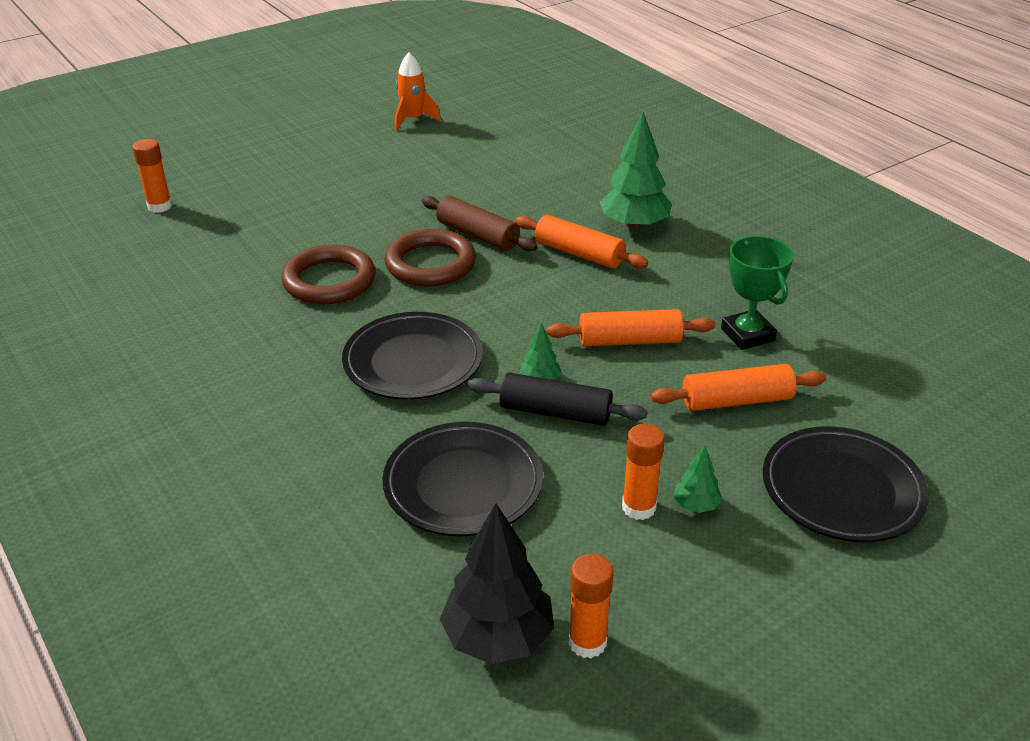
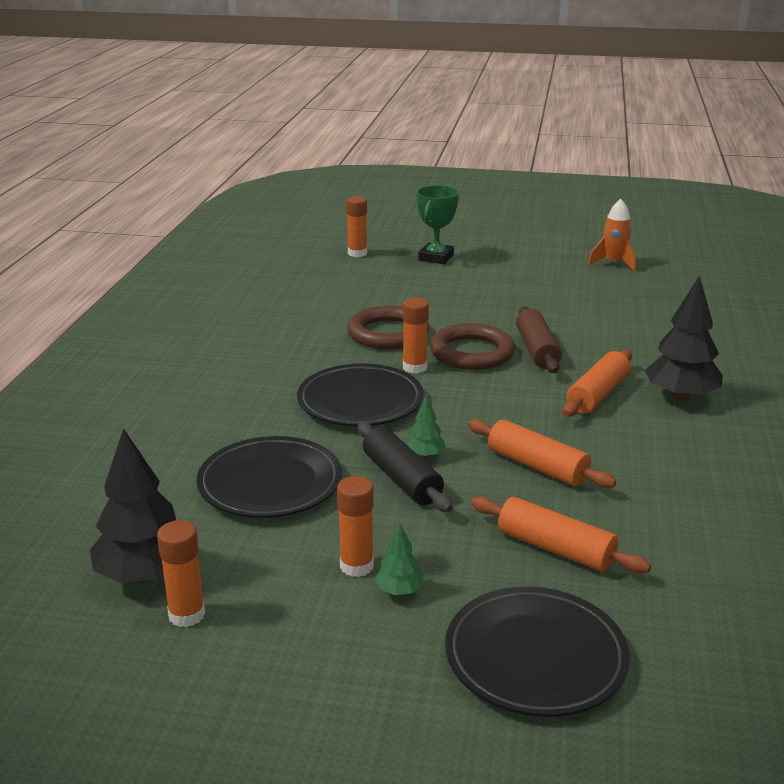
camera: 45 degrees right, 10 degrees down
orange rolling pin [515,215,648,269] -> orange rolling pin turned 45 degrees clockwise [563,350,632,417]
green tree [600,112,672,230] -> black tree [644,276,723,401]
green trophy [721,236,793,350] -> green trophy moved to [416,185,459,264]
none -> orange glue stick [403,298,429,373]

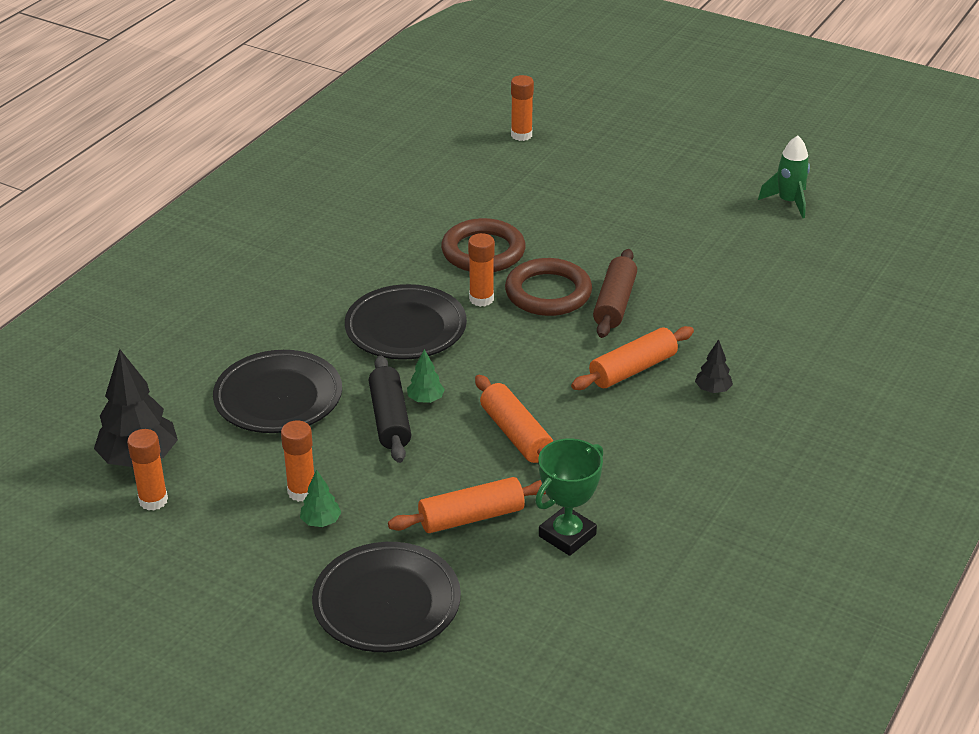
camera: 20 degrees right, 10 degrees up
green trophy [416,185,459,264] -> green trophy moved to [535,438,603,556]
orange rolling pin [471,496,651,573] -> orange rolling pin turned 75 degrees counterclockwise [388,477,546,533]
orange rocket [588,199,636,272] -> green rocket [758,136,810,218]
black tree [644,276,723,401] -> black tree [695,339,733,393], size x0.48

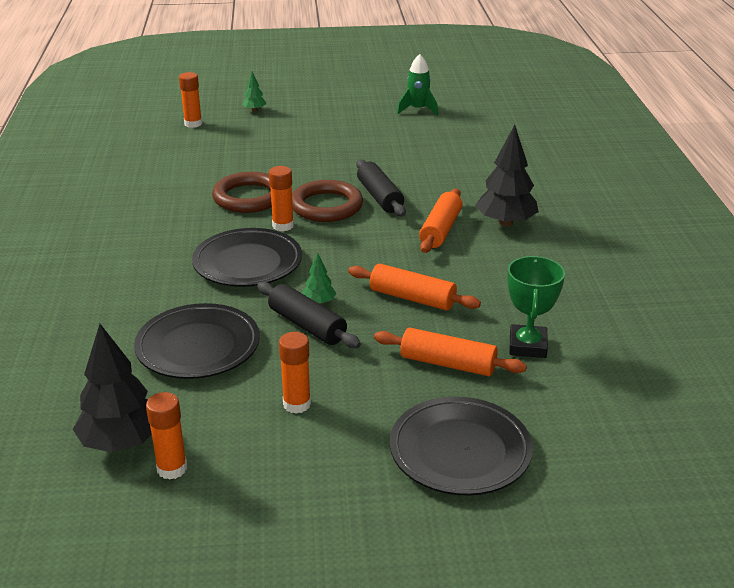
camera: 35 degrees left, 5 degrees down
green tree [300,470,341,527] -> green tree moved to [242,72,266,112]
orange rolling pin [388,477,546,533] -> orange rolling pin turned 75 degrees clockwise [374,328,527,376]
brown rolling pin [593,249,637,338] -> black rolling pin [356,159,406,216]
black tree [695,339,733,393] -> black tree [476,125,539,227], size x2.07

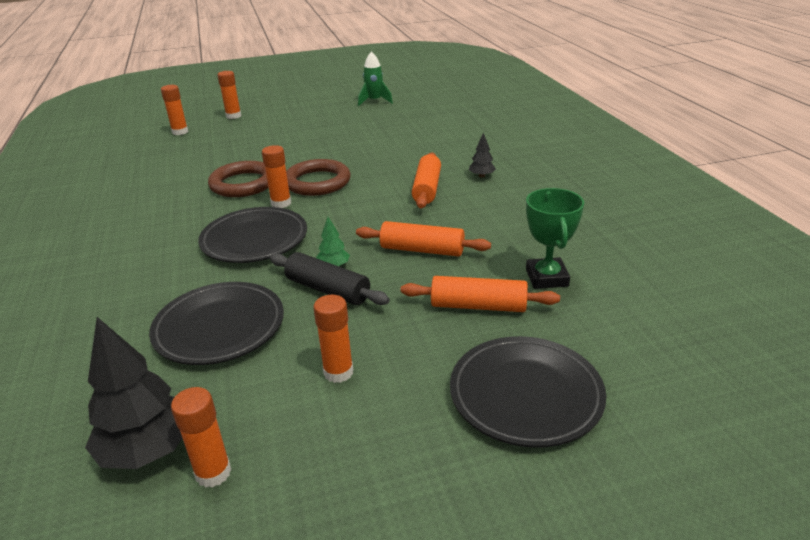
camera: 10 degrees left, 0 degrees up
green tree [242,72,266,112] -> orange glue stick [217,71,241,119]
black rolling pin [356,159,406,216] -> none
black tree [476,125,539,227] -> black tree [469,132,496,178], size x0.48

